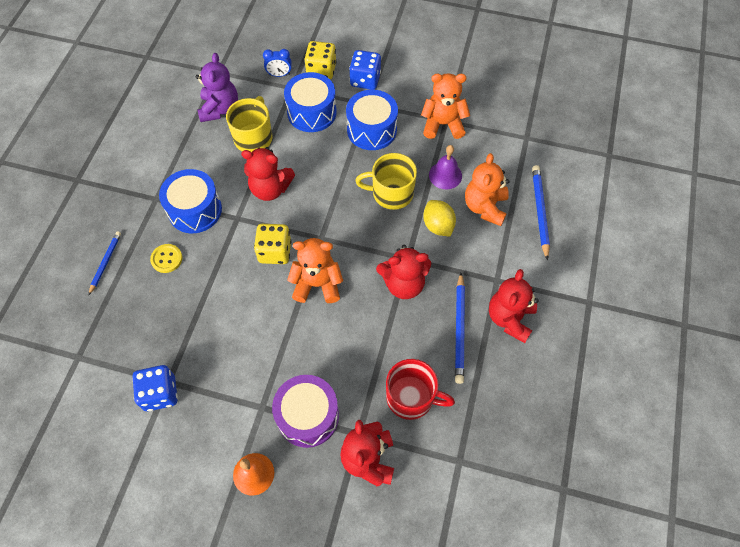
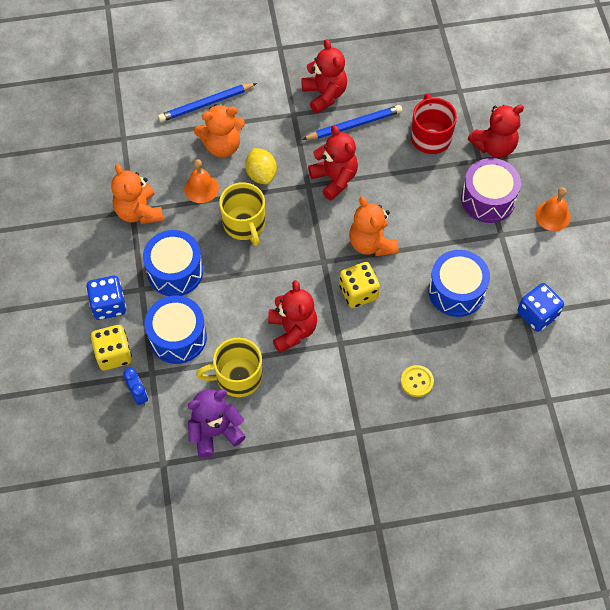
camera: 115 degrees left, 0 degrees up
blue pencil [89,231,121,295] -> none
blue drum [159,169,222,233] -> blue drum moved to [428,250,490,317]
yellow lemon [423,200,456,237] -> yellow lemon turned 60 degrees counterclockwise [245,148,277,185]
purple bell [429,145,462,189] -> orange bell [184,159,219,203]
red teddy bear [489,269,539,343] -> red teddy bear turned 105 degrees counterclockwise [301,39,347,114]

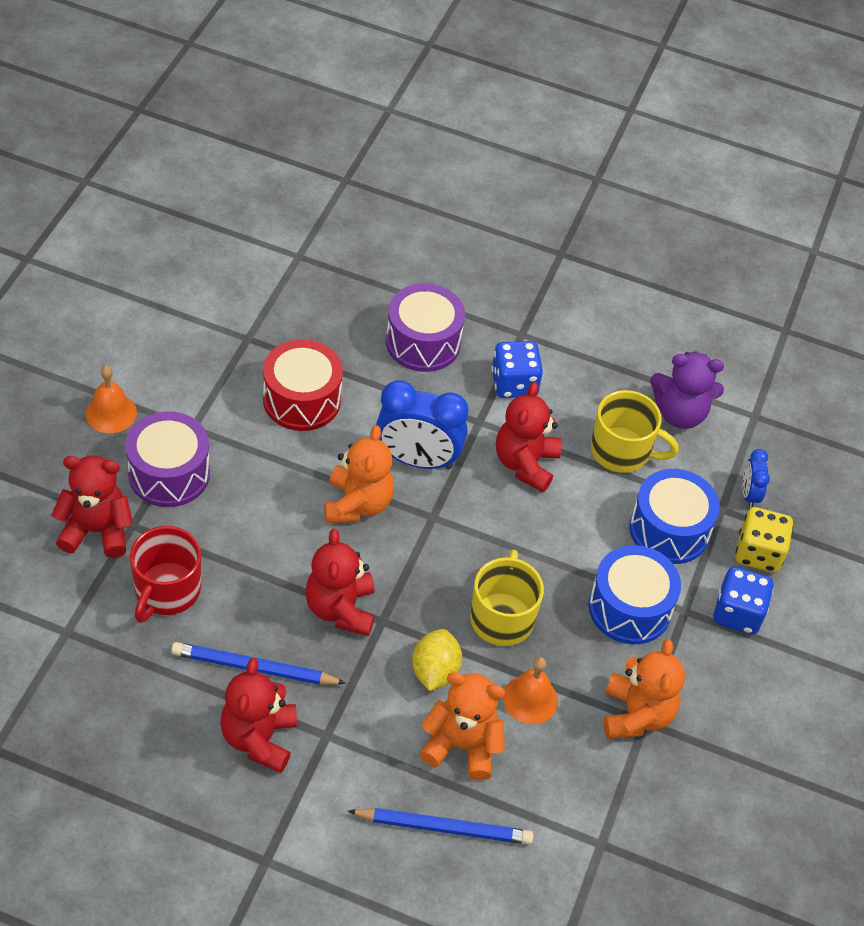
camera: 155 degrees left, 10 degrees down
yellow dice [339,262,380,308] -> blue clock [376,380,469,469]
yellow button [401,365,434,397] -> purple drum [386,283,465,372]
blue drum [428,250,490,317] -> red drum [263,339,343,431]
blue dice [517,283,564,332] -> blue dice moved to [491,341,543,398]

